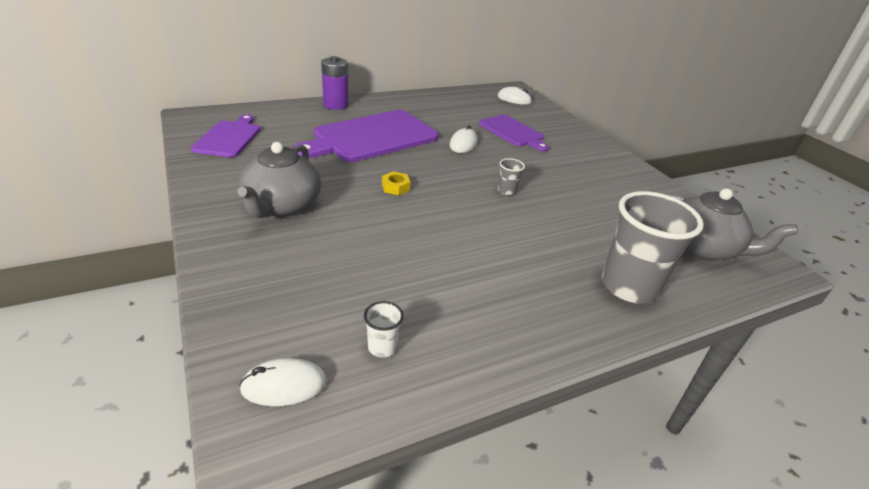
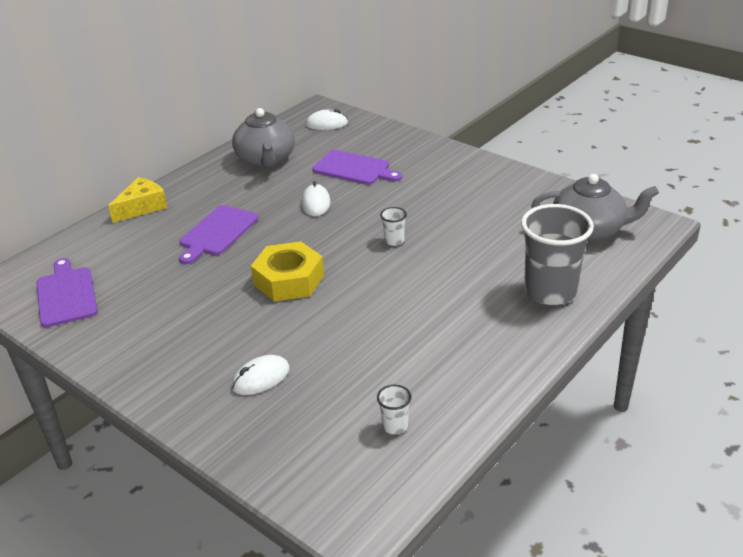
camera: 20 degrees left, 0 degrees up
grey teapot [238,142,321,218] -> grey teapot moved to [232,108,295,167]
white mouse [239,358,327,406] -> white mouse moved to [232,355,290,395]
purple cutting board [292,110,439,162] -> purple cutting board [179,205,258,264], size x0.58
purple battery [321,56,349,110] -> yellow cheese [108,177,168,223]
yellow nut [382,171,410,195] -> yellow nut [251,241,324,301], size x2.19
grey cup [498,158,525,195] -> white cup [380,207,407,246]

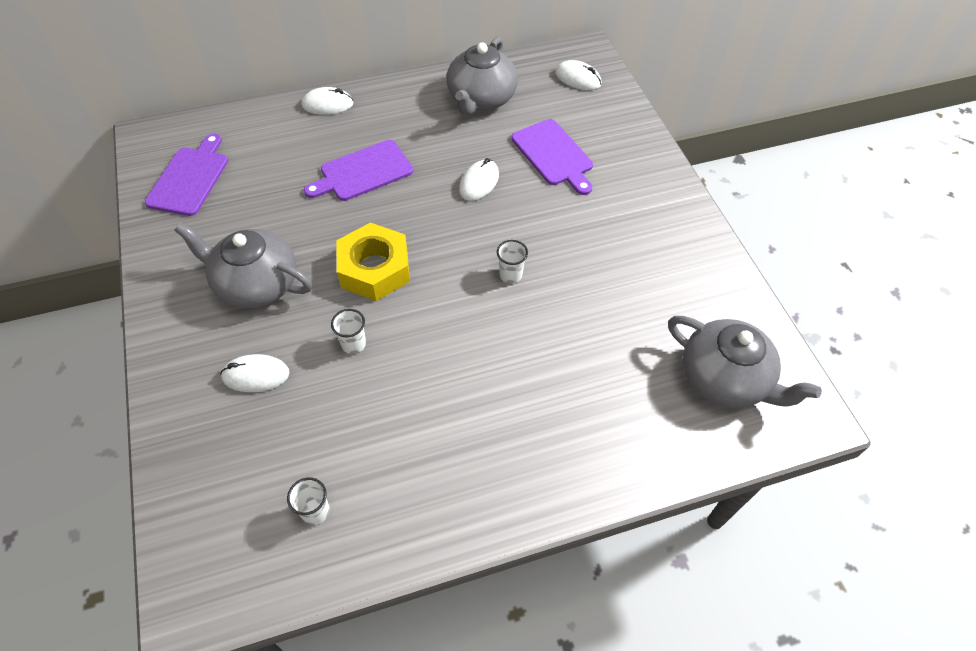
camera: 30 degrees right, 20 degrees up
yellow cheese [108,177,168,223] -> white mouse [302,87,354,115]
grey cup [521,204,594,305] -> none
none -> grey teapot [174,222,312,308]
none -> white cup [331,309,366,354]

